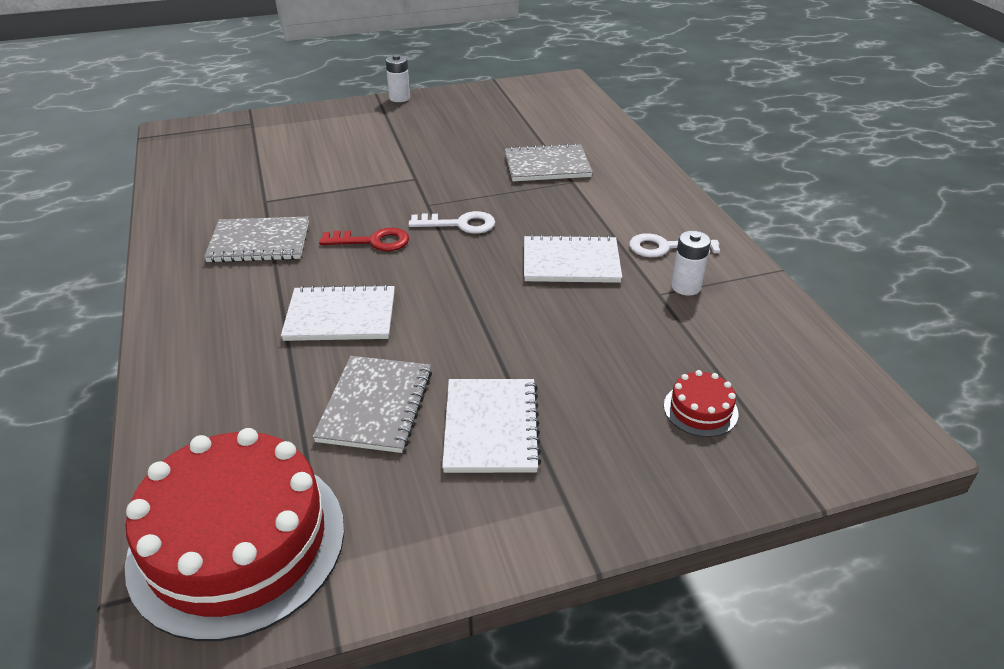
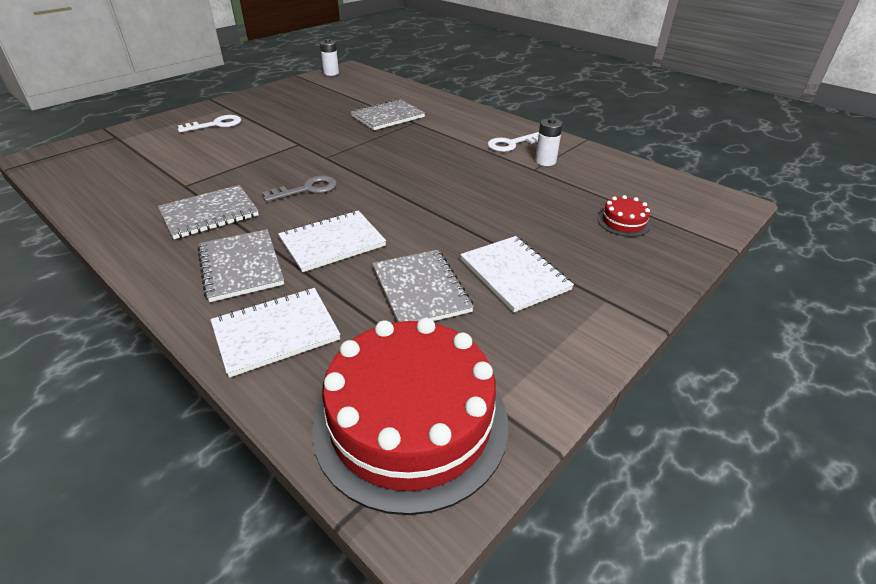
camera: 30 degrees left, 0 degrees up
red key [319,228,409,251] -> grey key [262,176,337,202]
white battery [386,54,410,102] -> white battery moved to [320,39,339,76]
white key [409,211,495,234] -> white key moved to [178,115,241,133]
white notebook [524,235,622,283] -> white notebook moved to [211,288,340,378]
none -> grey notebook [198,229,284,302]

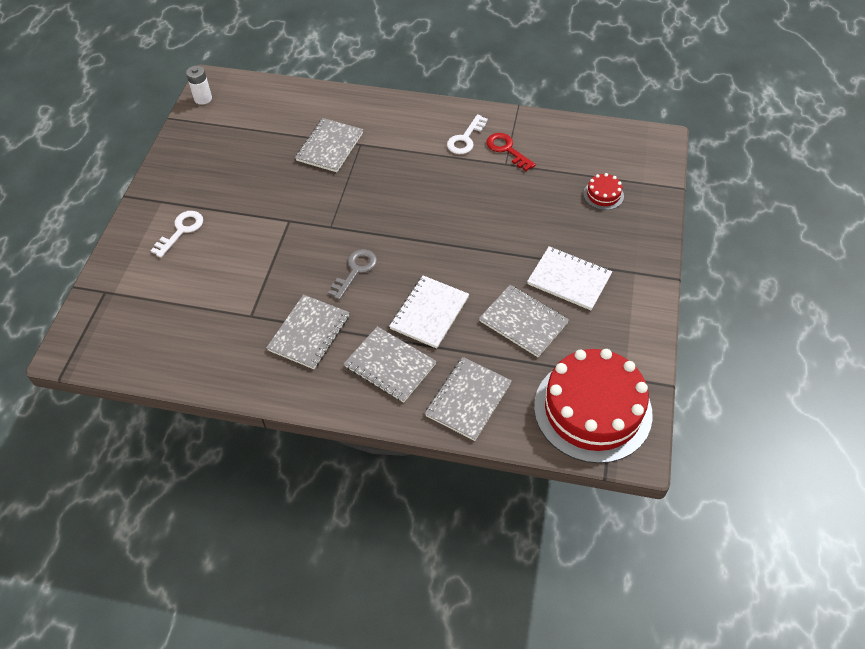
camera: 30 degrees left, 15 degrees up
white notebook [211,288,340,378] -> grey notebook [425,357,512,441]
white battery [535,118,563,166] -> red key [486,133,536,171]

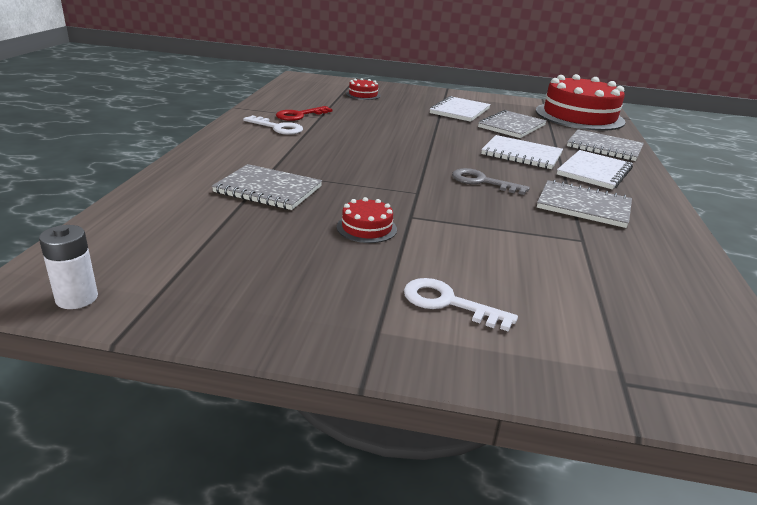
camera: 95 degrees left, 25 degrees down
grey notebook [344,326,436,403] -> white notebook [557,150,633,190]
none -> red cake [337,197,397,243]

